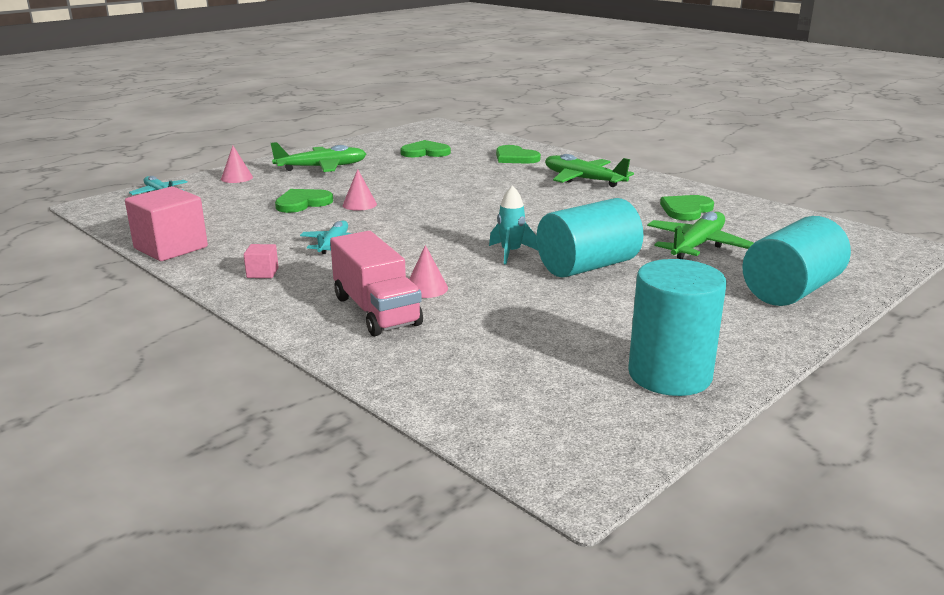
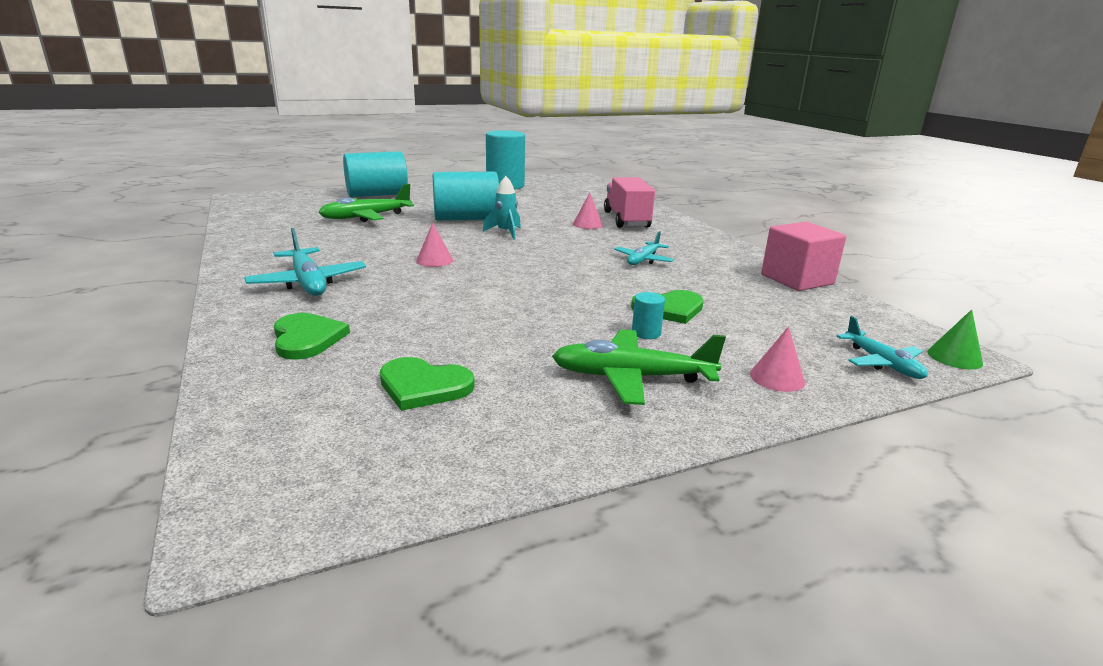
camera: 160 degrees left, 0 degrees up
pink cube [244,244,279,278] -> none
pink cone [343,169,377,211] -> pink cone moved to [416,223,453,267]
green plane [545,154,634,187] -> turquoise plane [244,228,366,296]
green heart [660,195,714,221] -> none
none -> turquoise cylinder [632,292,665,339]
none -> green cone [928,309,983,369]

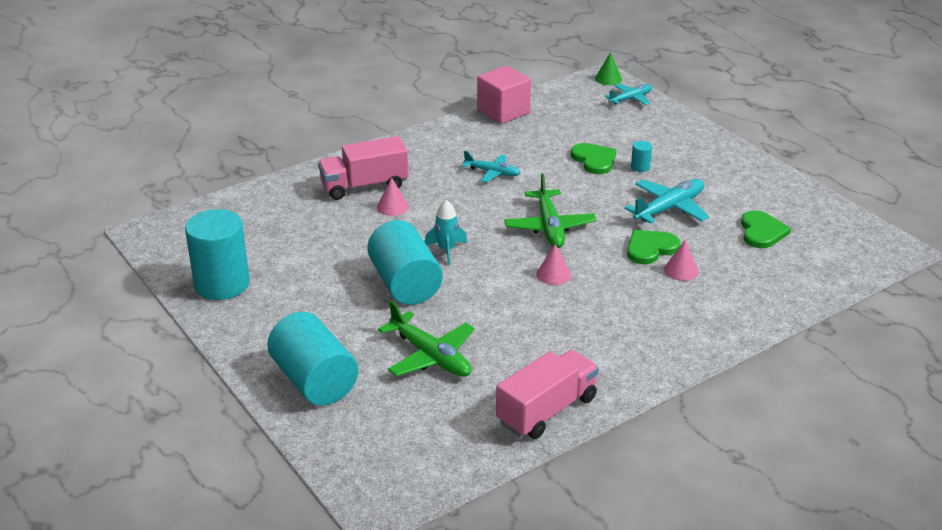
camera: 100 degrees left, 10 degrees up
turquoise plane [244,228,366,296] -> turquoise plane moved to [624,179,709,224]
green heart [274,313,350,360] -> green heart moved to [627,230,681,264]
green plane [552,329,726,405] -> green plane moved to [504,173,597,248]
pink cone [750,326,805,392] -> pink cone moved to [664,240,699,281]
none -> pink truck [496,350,599,439]

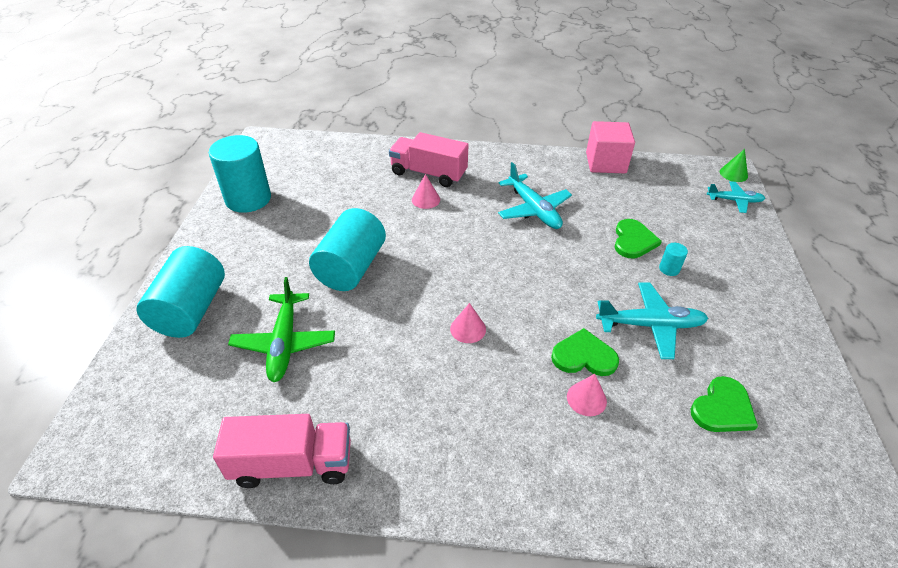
camera: 40 degrees right, 10 degrees up
turquoise rocket [425,200,468,265] -> none
turquoise plane [462,151,521,182] -> turquoise plane [498,162,572,229], size x1.58
green plane [504,173,597,248] -> none

